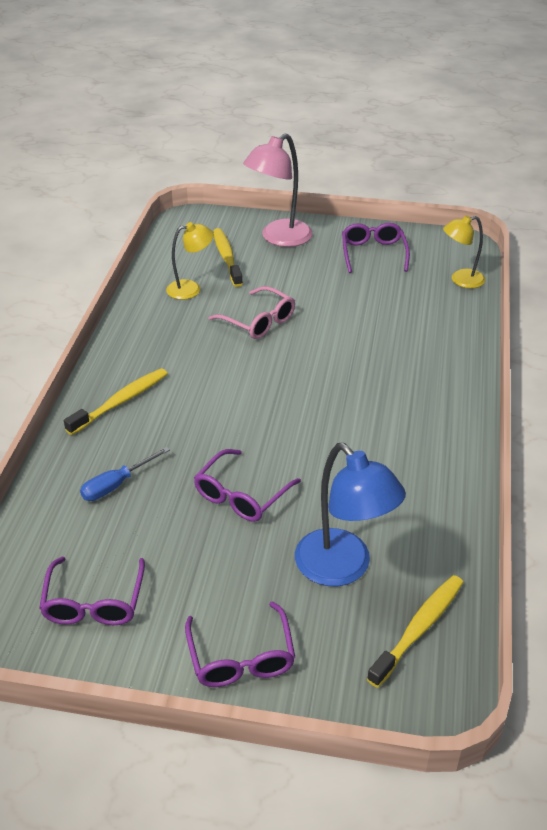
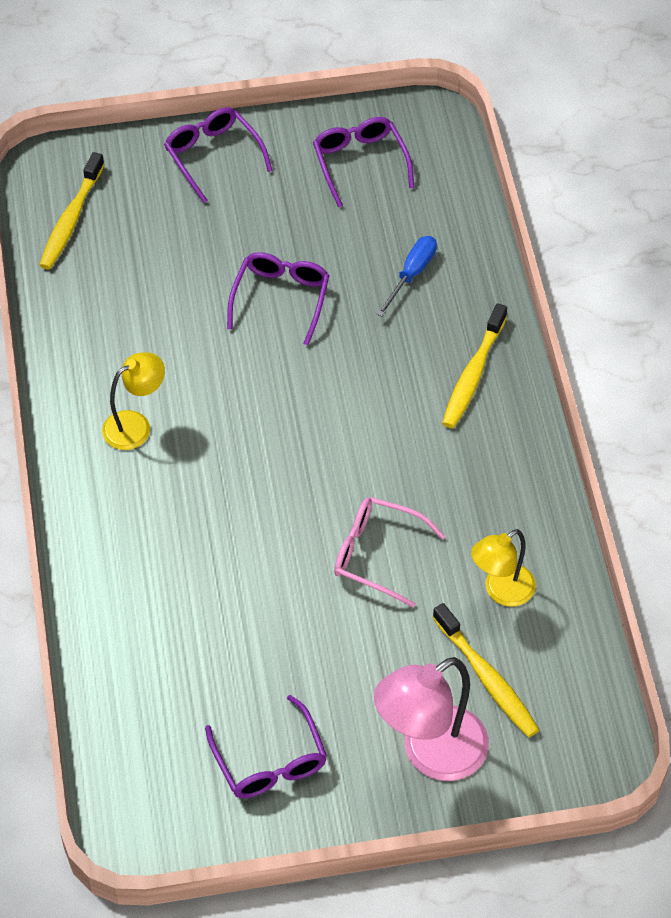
camera: 160 degrees right, 15 degrees up
pink lamp [243,133,313,247] -> pink lamp turned 150 degrees counterclockwise [374,657,489,781]
blue lamp [295,443,406,586] -> none
yellow lamp [443,215,485,288] -> yellow lamp moved to [102,353,165,450]

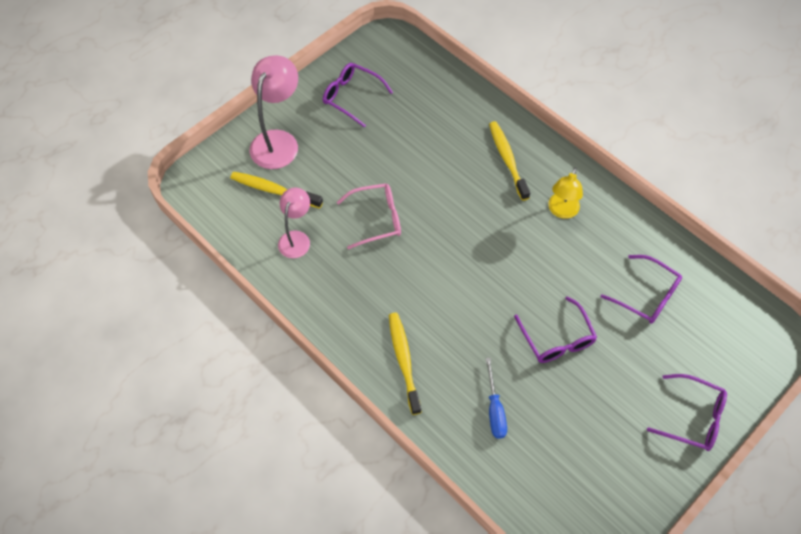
camera: 145 degrees right, 5 degrees up
yellow toothbrush [39,152,105,270] -> yellow toothbrush moved to [489,121,530,201]
purple glasses [313,117,414,207] -> purple glasses moved to [601,255,682,324]
yellow lamp [471,529,536,607] -> pink lamp [278,187,310,258]

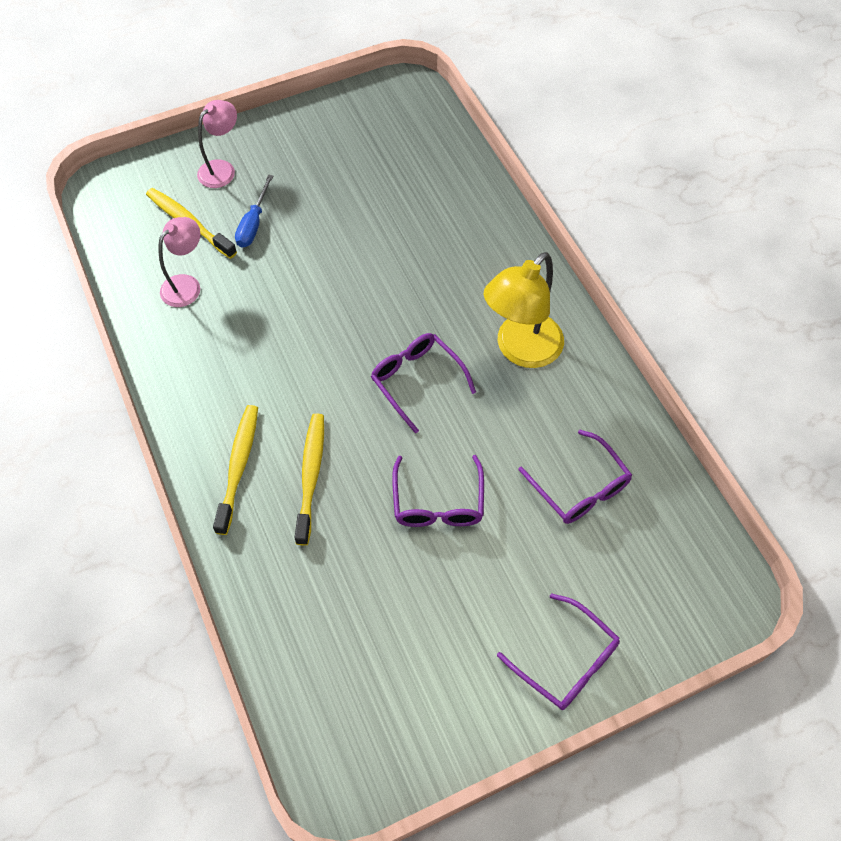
camera: 20 degrees right, 0 degrees up
pink lamp [250,55,298,169] -> pink lamp [197,100,237,188], size x0.62
purple glasses [323,63,393,128] -> purple glasses moved to [371,333,476,434]
pink glasses [337,183,401,249] -> none
blue screwdriver [485,358,507,439] -> blue screwdriver moved to [235,175,273,248]
yellow toothbrush [489,121,530,201] -> yellow toothbrush moved to [295,413,324,545]
yellow lamp [548,168,583,219] -> yellow lamp [483,252,564,368], size x1.61

